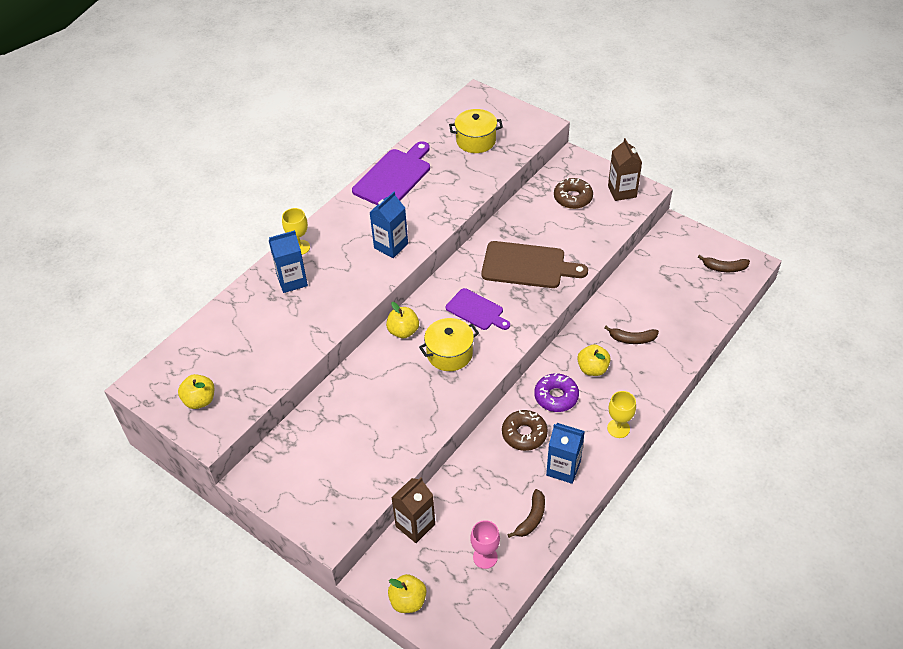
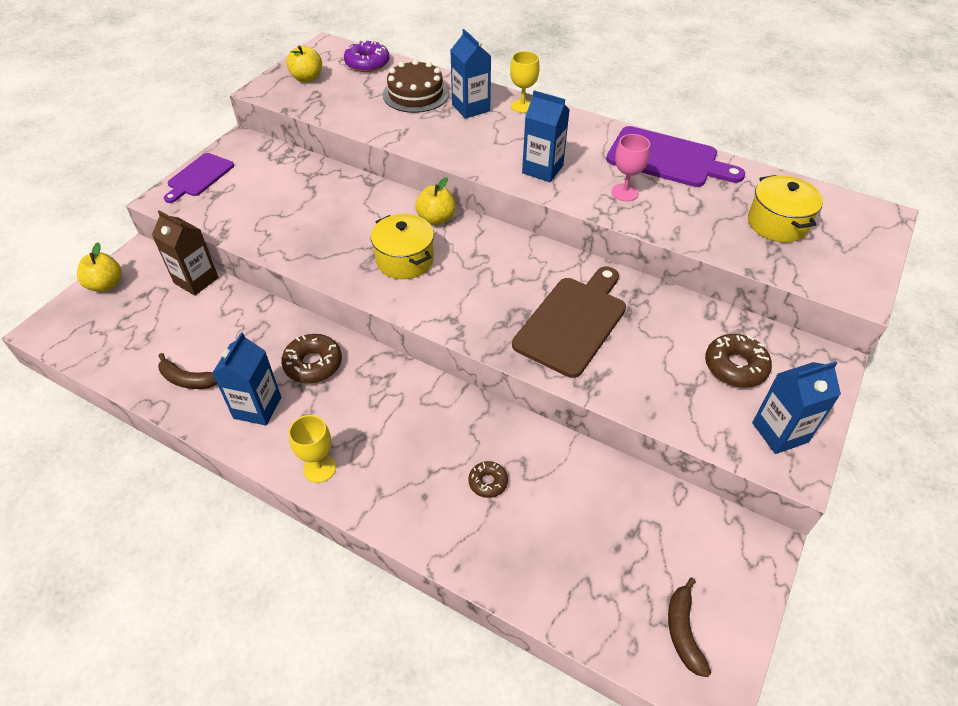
camera: 80 degrees right, 0 degrees up
purple cutting board [446,288,510,330] -> purple cutting board moved to [164,153,234,203]
pink goblet [470,520,500,569] -> pink goblet moved to [611,134,650,201]
brown cutting board [481,241,588,288] -> brown cutting board turned 150 degrees counterclockwise [512,267,626,378]
purple donut [534,373,579,412] -> purple donut moved to [344,40,390,72]
yellow apple [577,344,611,376] -> none
brown banana [604,326,659,344] -> brown donut [468,461,508,498]
brown carton [608,138,642,201] -> blue carton [752,361,841,454]
none -> brown cake [383,60,449,113]

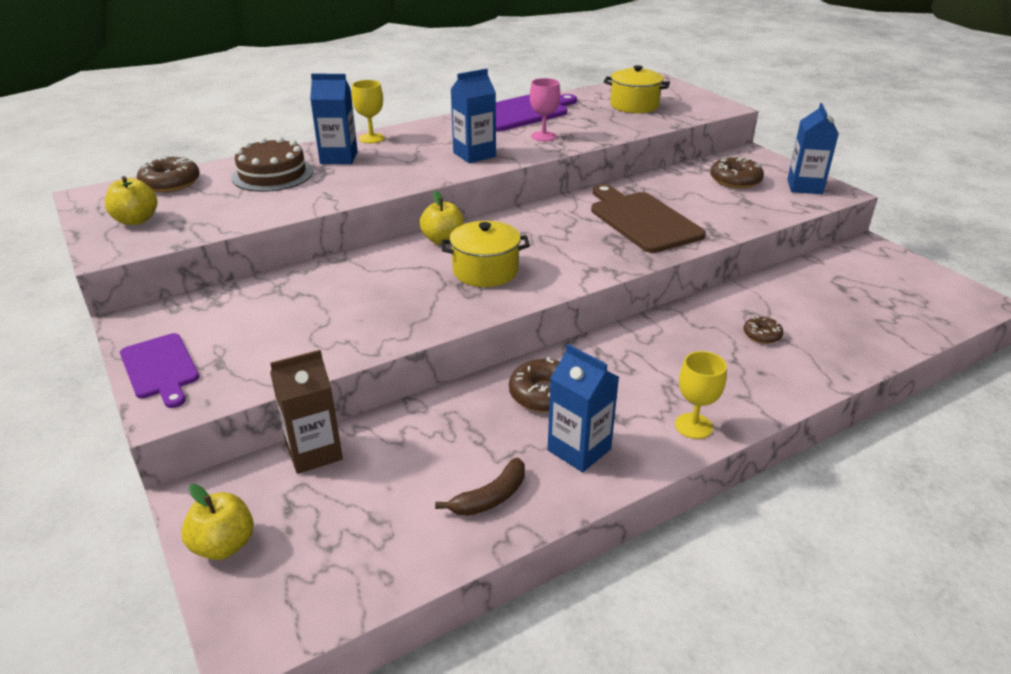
camera: 60 degrees left, 15 degrees down
purple donut [344,40,390,72] -> brown donut [137,156,200,192]
brown banana [668,578,711,677] -> none

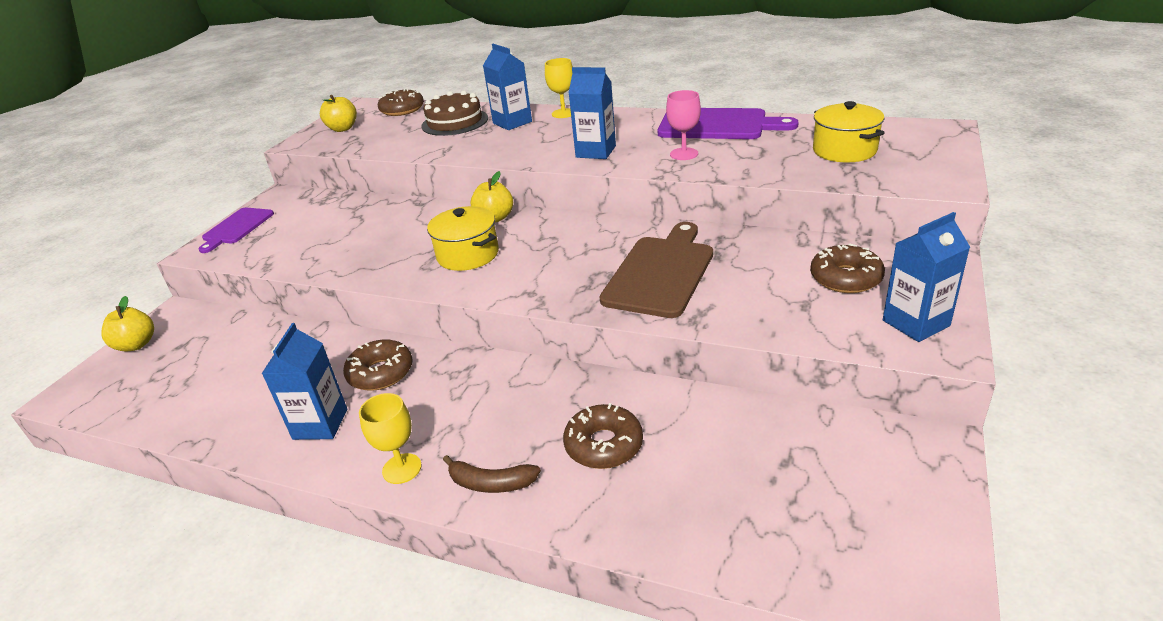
camera: 55 degrees right, 0 degrees up
brown carton [270,350,343,474] -> none
brown banana [435,458,525,516] -> brown banana moved to [443,455,541,493]
brown donut [744,316,784,344] -> brown donut [563,403,643,469], size x1.69

